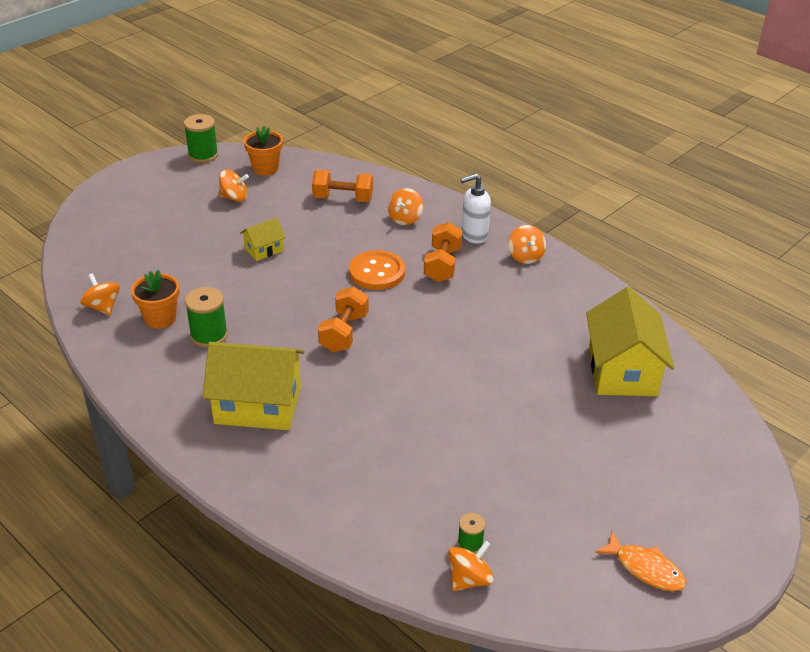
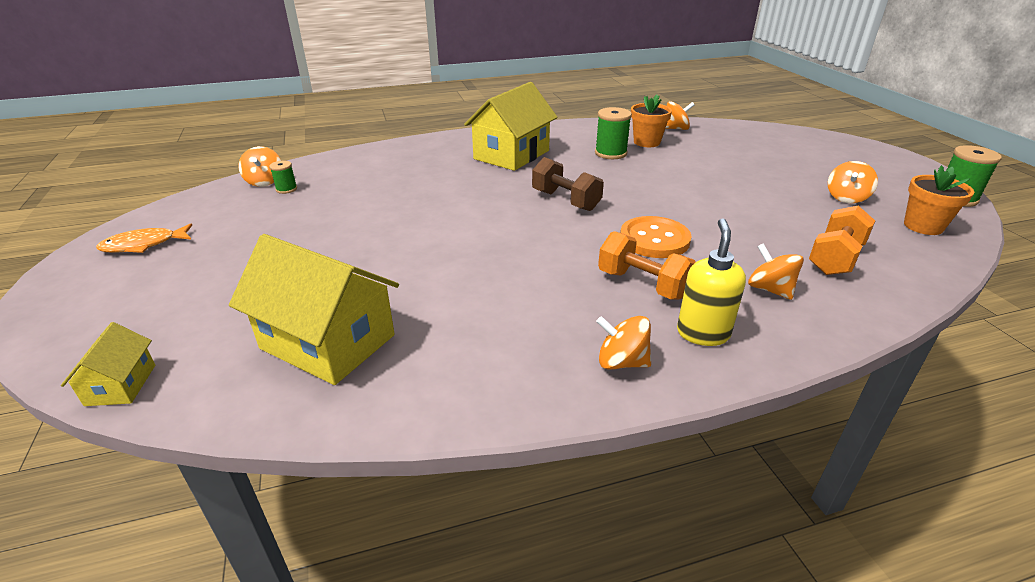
camera: 120 degrees right, 5 degrees down
yellow house [240,218,286,261] -> yellow house moved to [61,322,155,406]
orange dumbbell [318,286,369,352] -> brown dumbbell [532,157,604,211]
white soap dispenser [460,174,491,244] -> yellow soap dispenser [677,219,746,346]

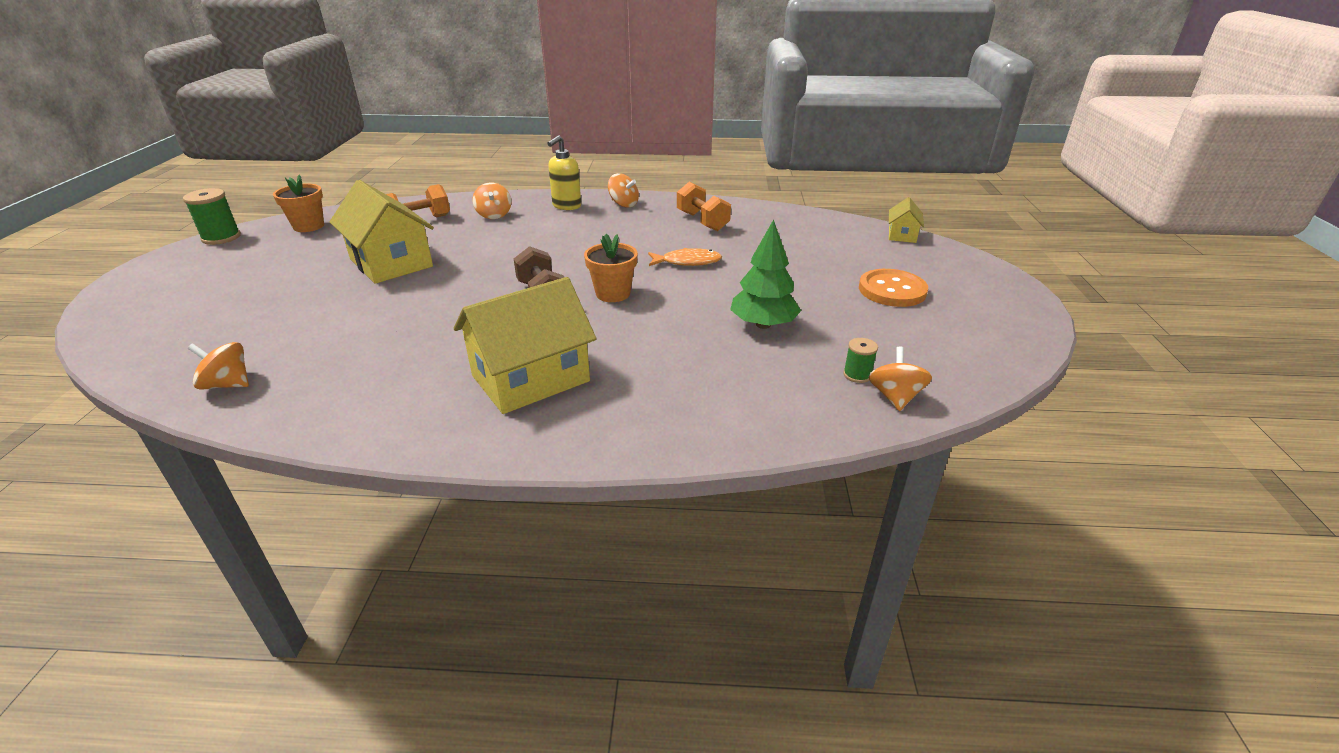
camera: 160 degrees left, 0 degrees up
orange fish [96,223,192,253] -> orange fish moved to [648,248,722,266]
yellow house [229,234,399,385] -> yellow house moved to [329,180,434,284]
green spool [595,107,632,159] -> none
orange dumbbell [598,231,696,300] -> orange dumbbell moved to [677,182,731,231]
orange button [620,216,692,258] -> orange button moved to [859,269,928,307]
orange flower pot [631,94,672,147] -> orange flower pot moved to [584,234,638,302]
orange spinning top [828,161,878,203] -> none
none -> green tree [730,219,801,329]

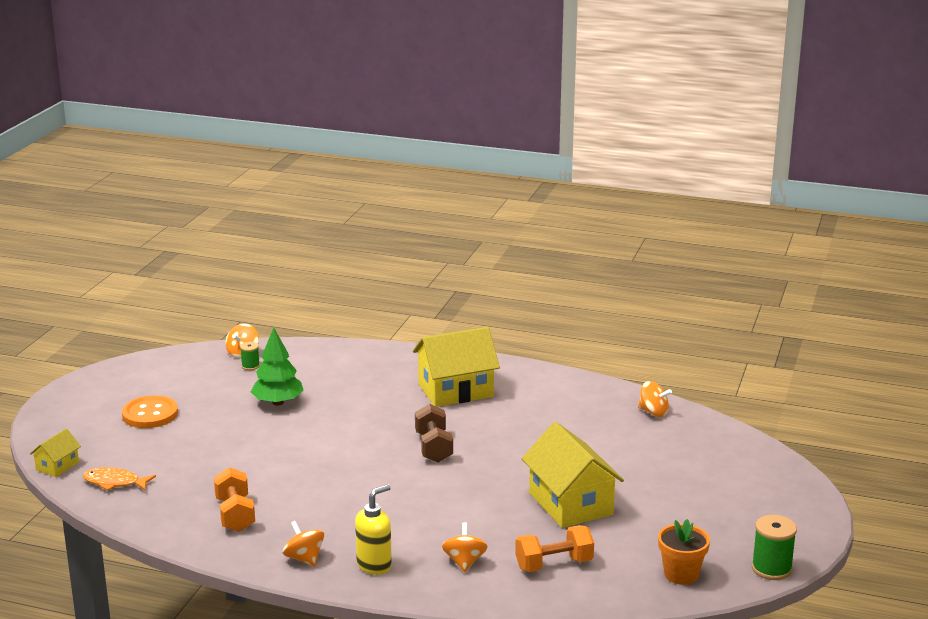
camera: 165 degrees left, 10 degrees down
orange flower pot [584,234,638,302] -> none
orange fish [648,248,722,266] -> orange fish moved to [83,467,156,491]

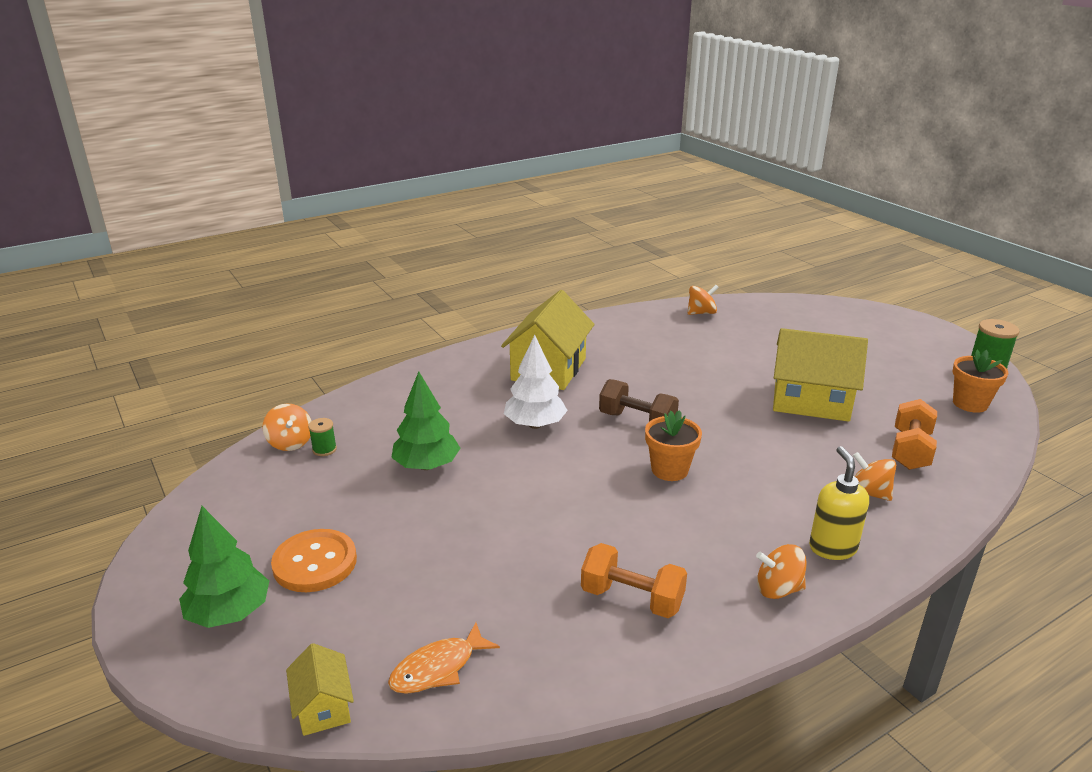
camera: 50 degrees left, 5 degrees up
none -> green tree [179,506,269,628]
none -> white tree [504,335,568,429]
none -> orange flower pot [645,410,702,481]

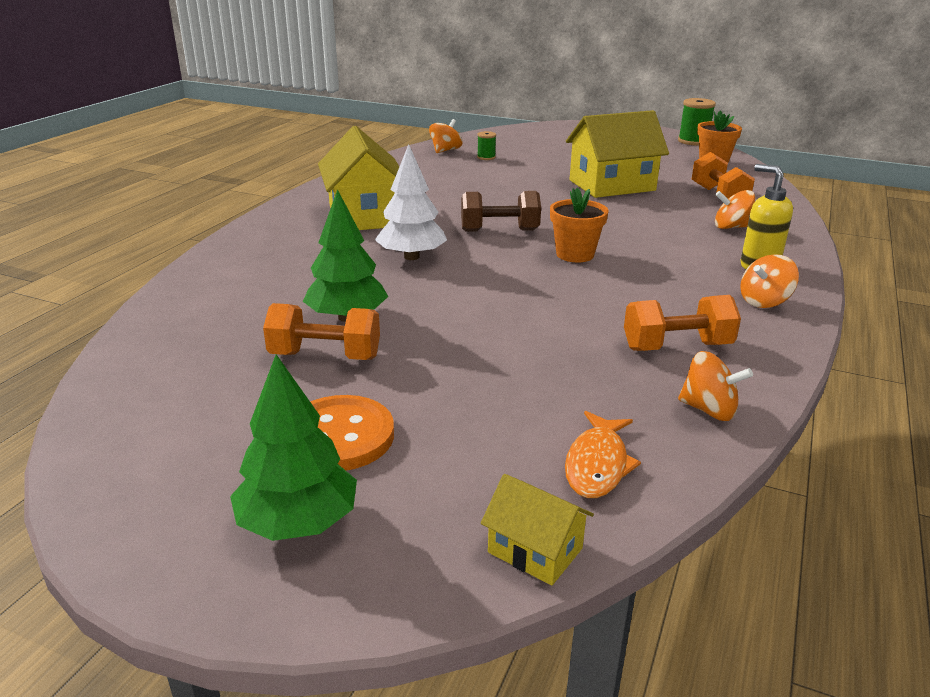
camera: 35 degrees left, 0 degrees up
orange spinning top [262,404,311,451] -> orange spinning top moved to [678,351,753,421]
green spool [308,418,337,456] -> green spool moved to [477,131,496,160]
none -> orange dumbbell [263,303,380,360]

